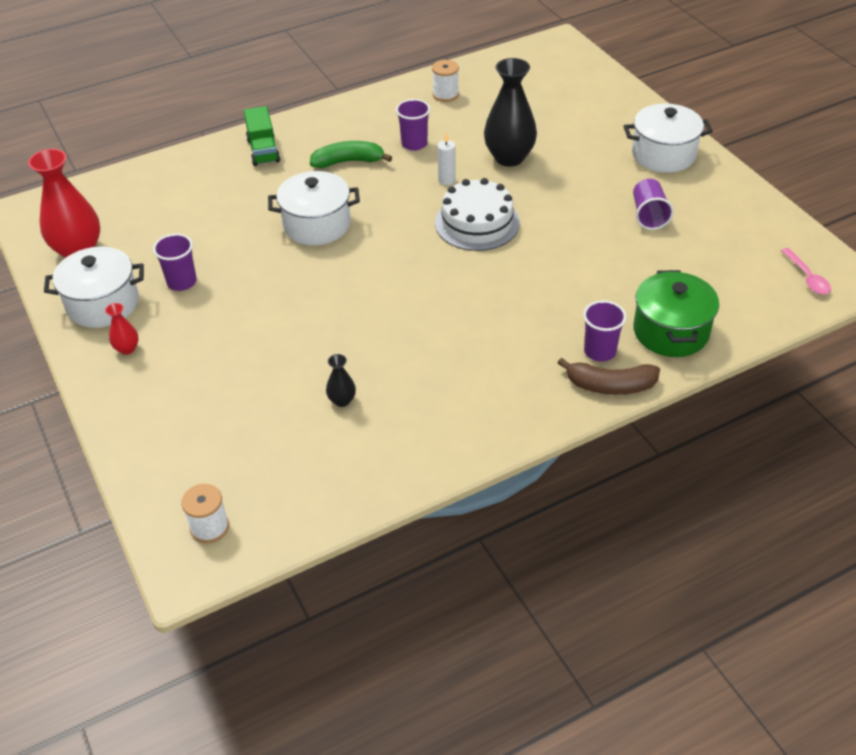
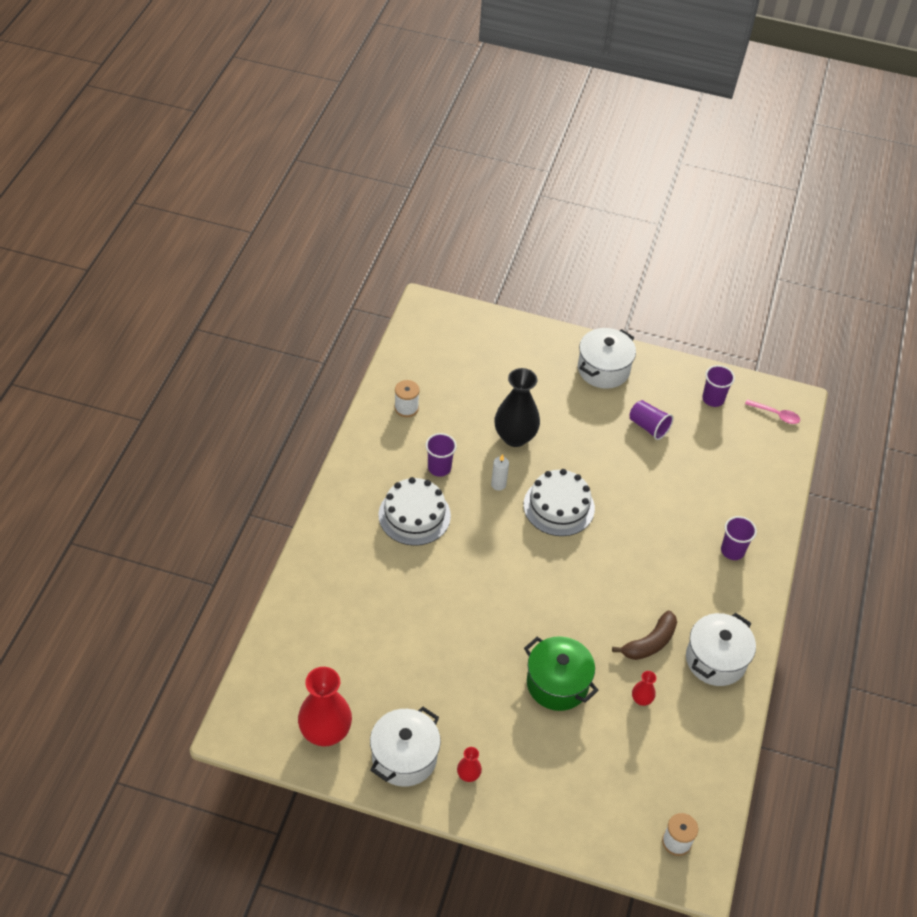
camera: 50 degrees left, 5 degrees up
purple cup [153,234,197,291] -> purple cup moved to [702,365,735,407]
green truck [244,106,280,166] -> none
white pot [268,171,360,245] -> white pot moved to [686,613,756,686]
green banana [310,141,392,168] -> white cake [378,477,451,546]
black vase [326,354,356,407] -> red vase [632,671,656,706]
brown banana [558,358,660,395] -> brown banana moved to [612,610,677,660]
green pot [633,270,719,357] -> green pot moved to [524,636,599,711]

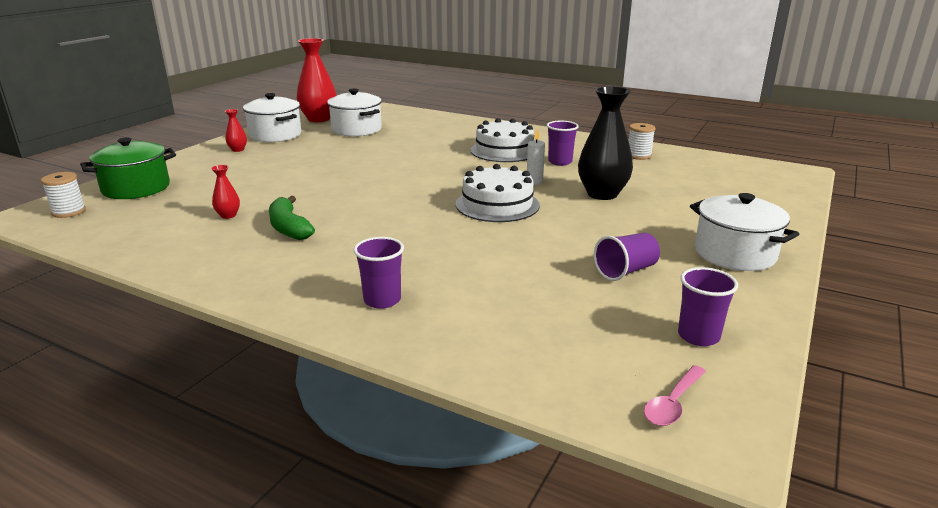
camera: 105 degrees right, 25 degrees down
green pot [524,636,599,711] -> green pot moved to [80,138,176,199]
brown banana [612,610,677,660] -> green banana [269,196,315,240]
white pot [686,613,756,686] -> white pot moved to [327,89,382,136]

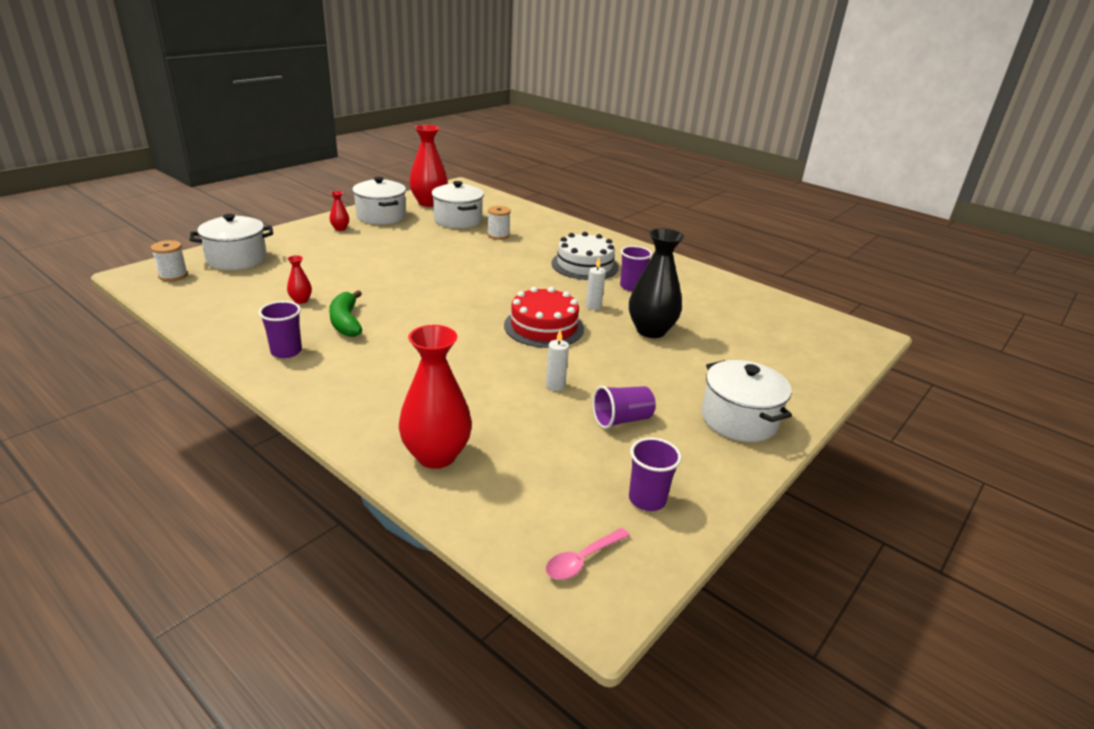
camera: 10 degrees right, 5 degrees up
green pot [80,138,176,199] -> white pot [190,214,273,270]
purple cup [354,237,404,309] -> purple cup moved to [259,301,302,358]
white cake [456,164,540,222] -> red cake [504,287,584,348]
white spool [629,123,655,160] -> white spool moved to [487,206,511,240]
none -> red vase [399,325,472,469]
none -> white candle [546,330,569,391]

